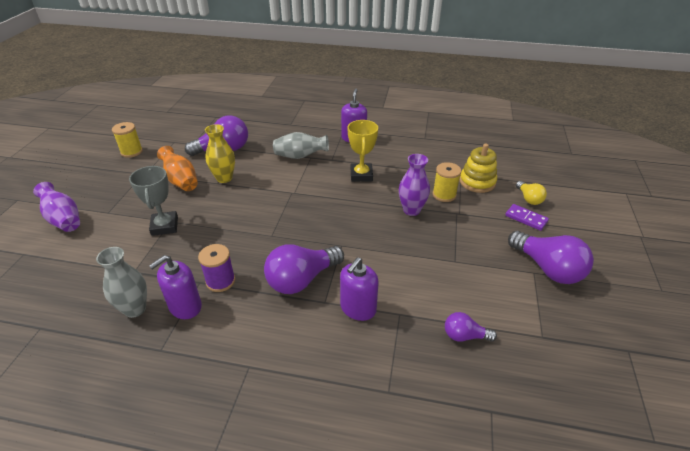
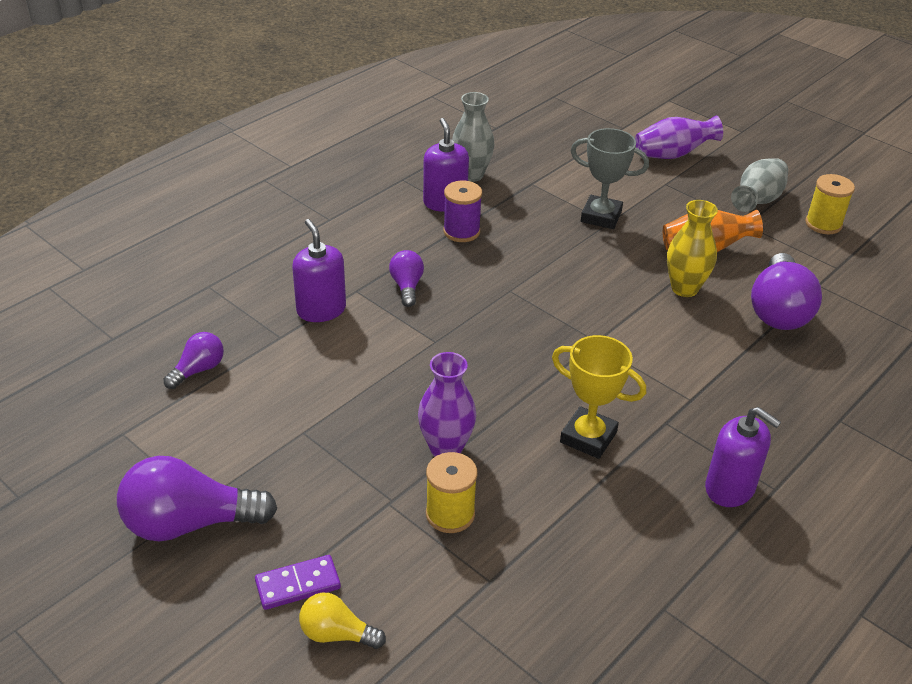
camera: 120 degrees right, 0 degrees up
purple light bulb [264,244,344,294] -> purple light bulb [389,250,424,307], size x0.53
grey vase [273,132,329,159] -> grey vase moved to [731,158,788,212]
yellow stacking toy [460,144,497,193] -> none

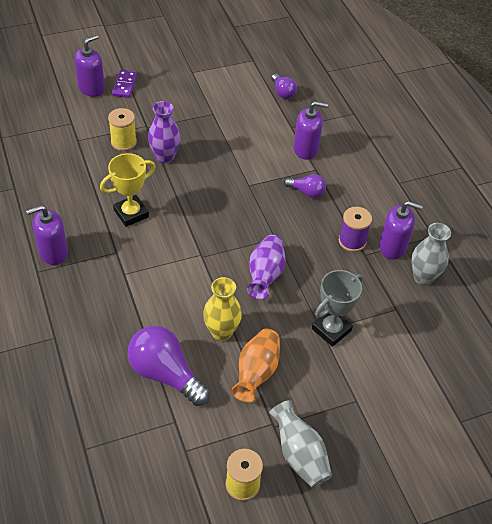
camera: 115 degrees right, 10 degrees up
purple light bulb [117,456,277,542] -> none
yellow light bulb [299,593,386,649] -> purple soap dispenser [74,35,105,97]
purple vase [635,115,723,159] -> purple vase moved to [247,235,285,299]

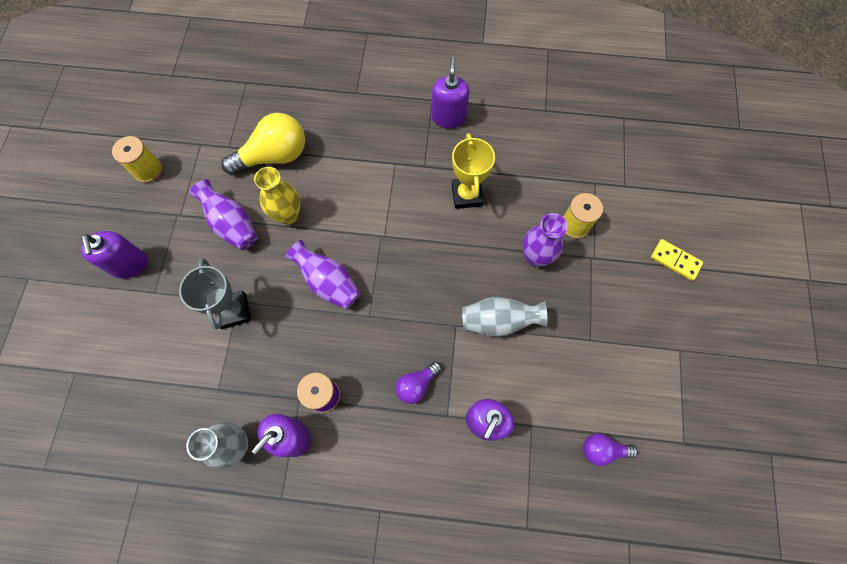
camera: 120 degrees right, 20 degrees up
purple soap dispenser [74,35,105,97] -> purple soap dispenser moved to [81,231,148,279]
purple domino [112,70,137,98] -> yellow domino [651,239,703,281]
purple light bulb [128,326,210,406] -> yellow light bulb [221,113,305,175]
orange vase [231,329,280,403] -> purple vase [190,179,257,250]
grey vase [269,400,332,488] -> grey vase moved to [462,296,548,337]

